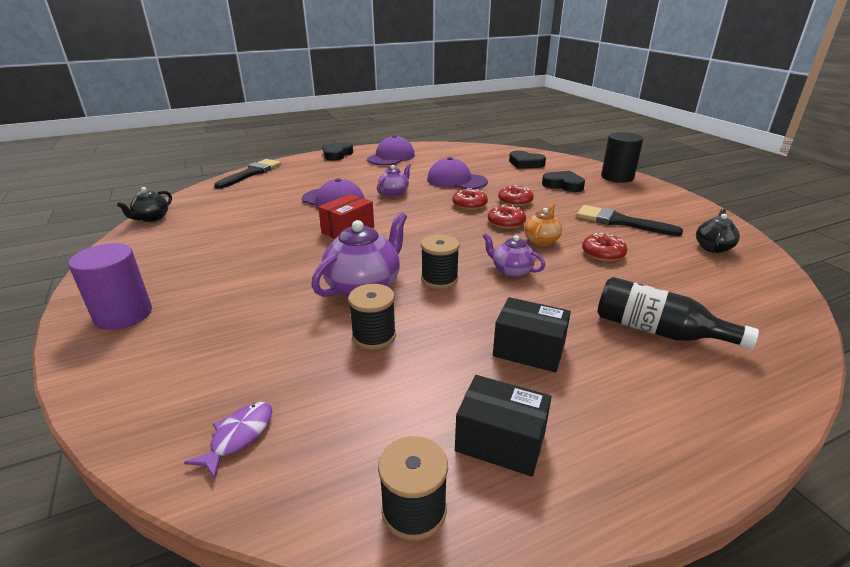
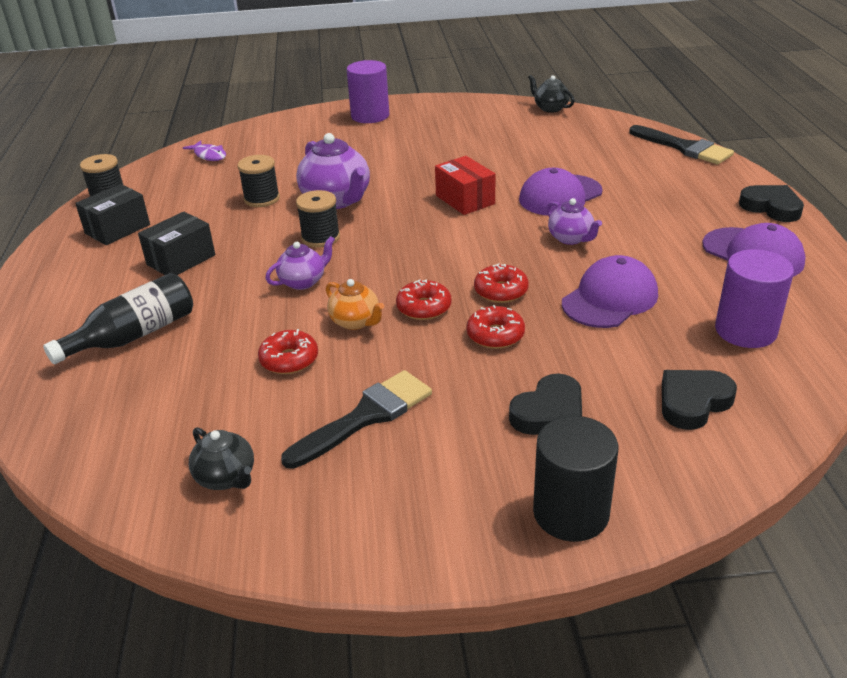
camera: 110 degrees right, 5 degrees up
none -> purple cylinder [715,249,794,348]

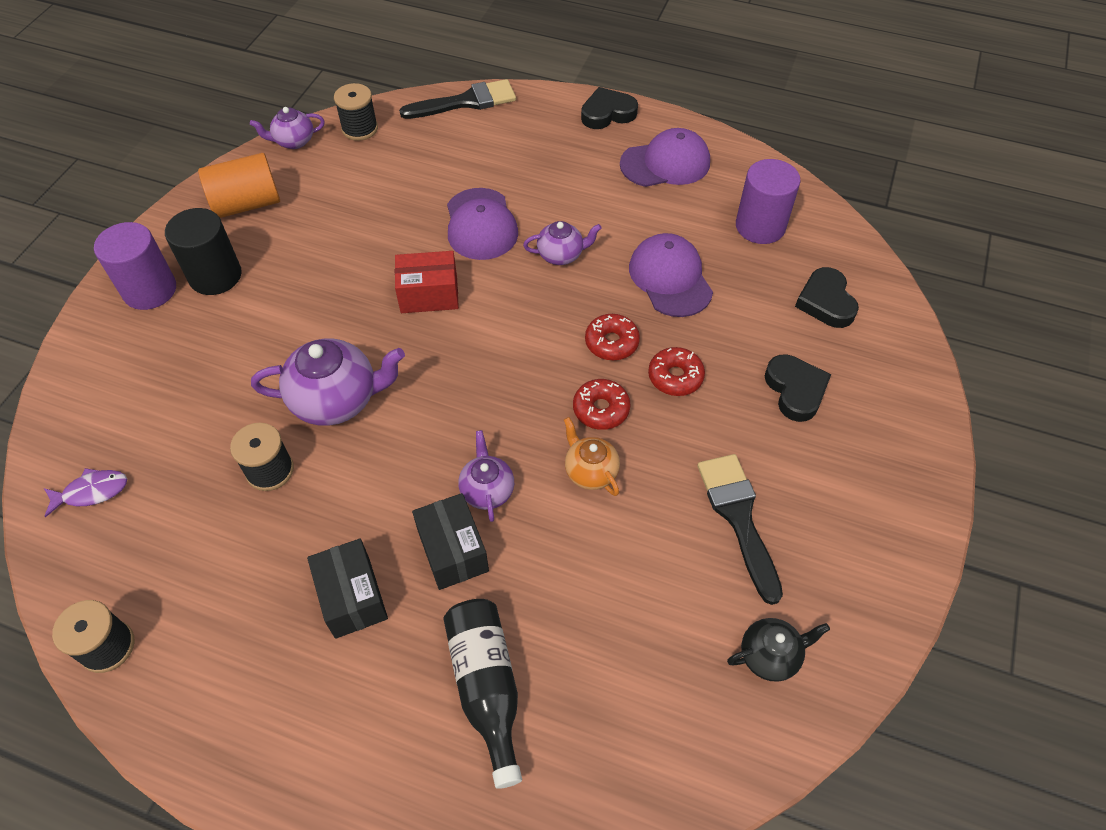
camera: 65 degrees left, 20 degrees up
black box [75,184,150,245] -> black box moved to [412,493,489,590]
red donut [258,329,318,374] -> none
black spool [296,190,340,247] -> black spool moved to [334,83,378,141]
orange teapot [326,279,384,330] -> orange teapot turned 105 degrees counterclockwise [564,417,620,496]
black teapot [528,75,574,113] -> purple teapot [250,107,325,149]
black cylinder [533,416,618,542] -> black cylinder moved to [165,208,242,295]
none -> orange cylinder [198,153,280,218]

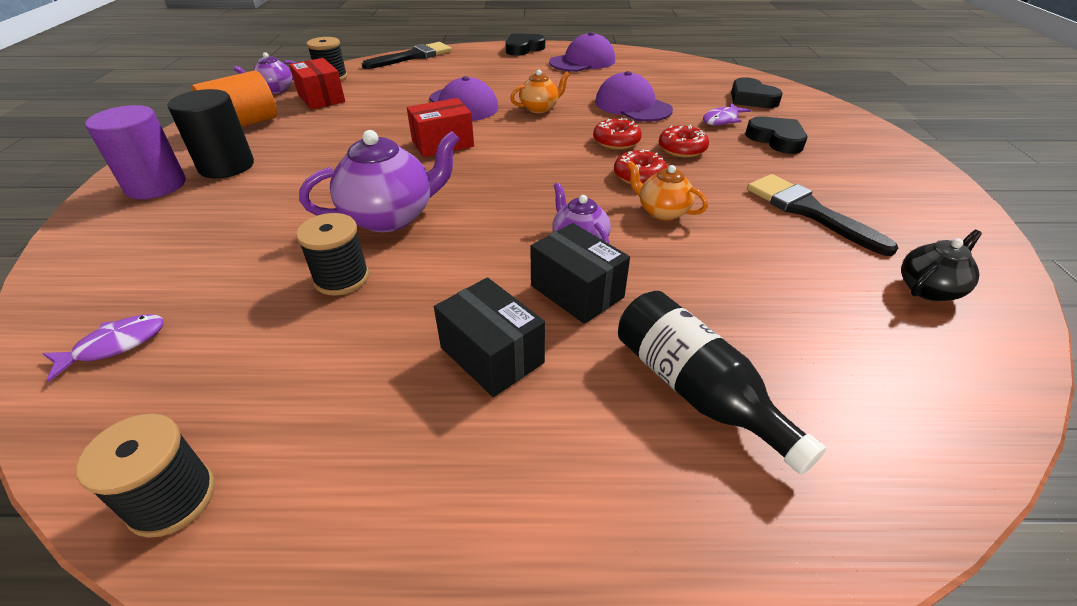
camera: 20 degrees left, 15 degrees down
purple teapot [523,221,602,265] -> orange teapot [510,70,570,113]
purple cylinder [736,159,801,244] -> none
none -> red box [289,58,345,109]
none -> purple fish [703,103,751,125]

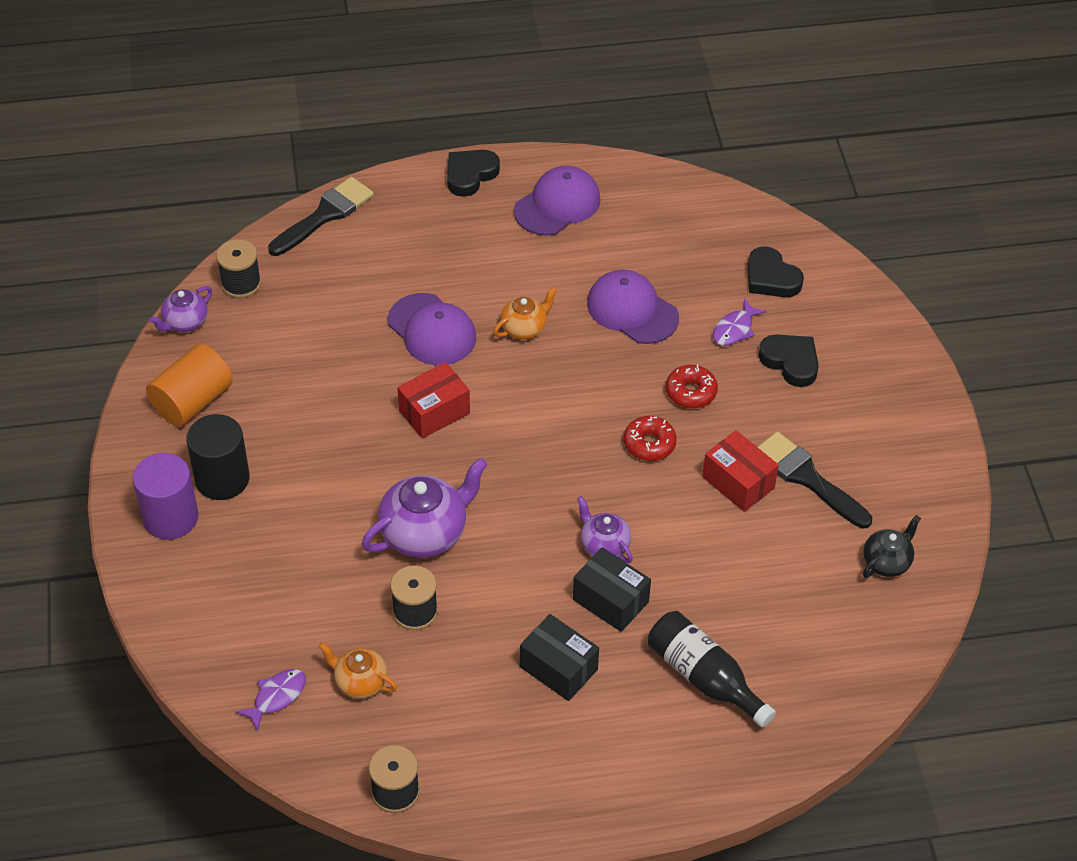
camera: 10 degrees left, 10 degrees up
red box [289,58,345,109] -> red box moved to [702,430,779,512]
red donut [593,118,642,150] -> none
orange teapot [627,161,708,220] -> orange teapot moved to [318,642,397,699]

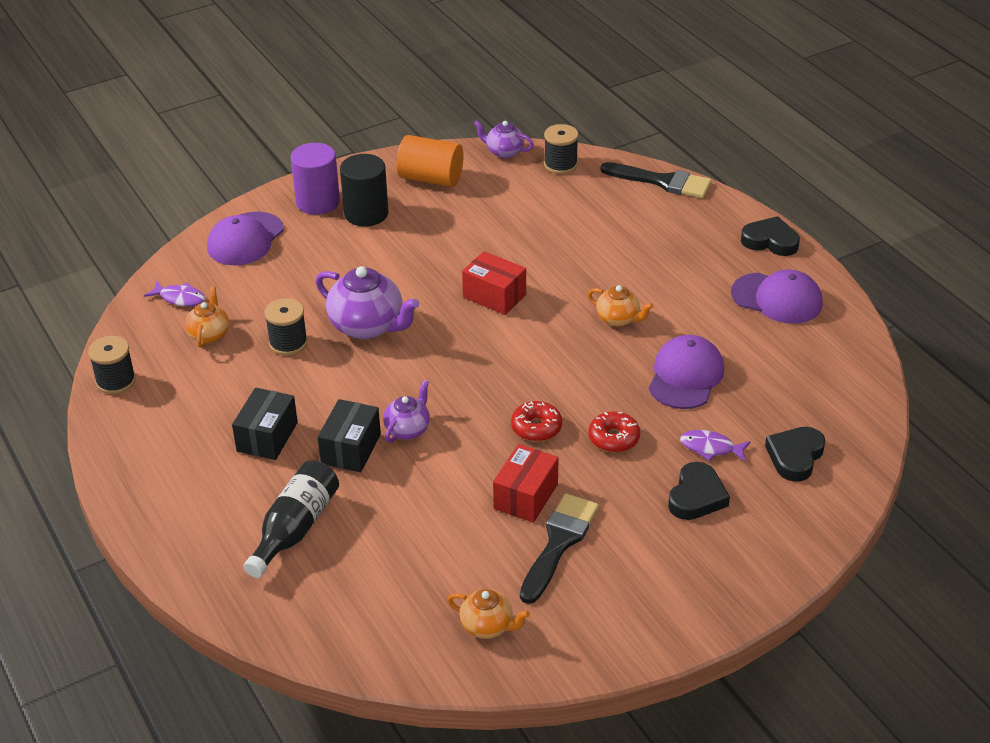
camera: 70 degrees right, 10 degrees down
purple cap [388,293,476,366] -> purple cap moved to [207,211,284,265]
black teapot [863,515,921,577] -> orange teapot [447,589,530,639]

